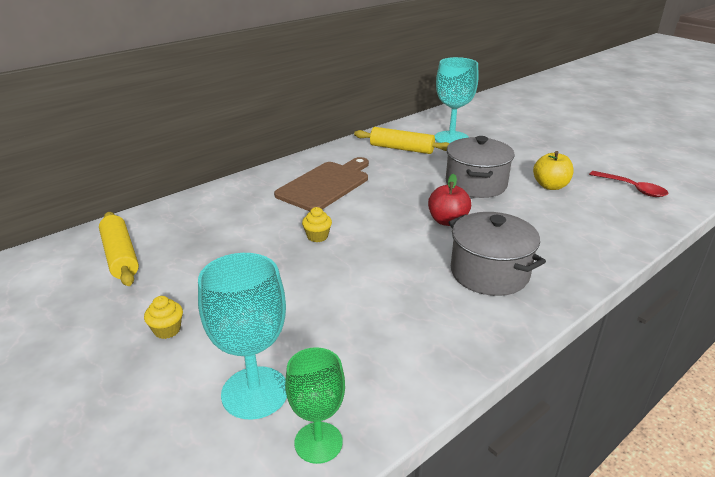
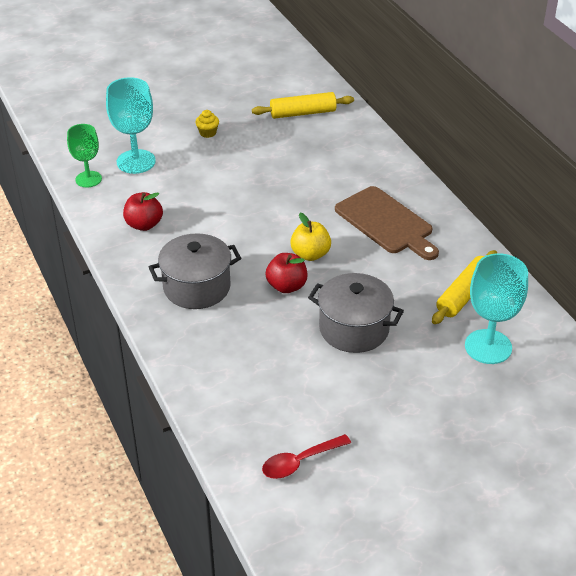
camera: 105 degrees right, 10 degrees up
yellow cupcake [302,207,332,242] -> none
yellow apple [533,151,574,190] -> yellow apple moved to [290,213,331,261]
none -> red apple [123,192,163,231]

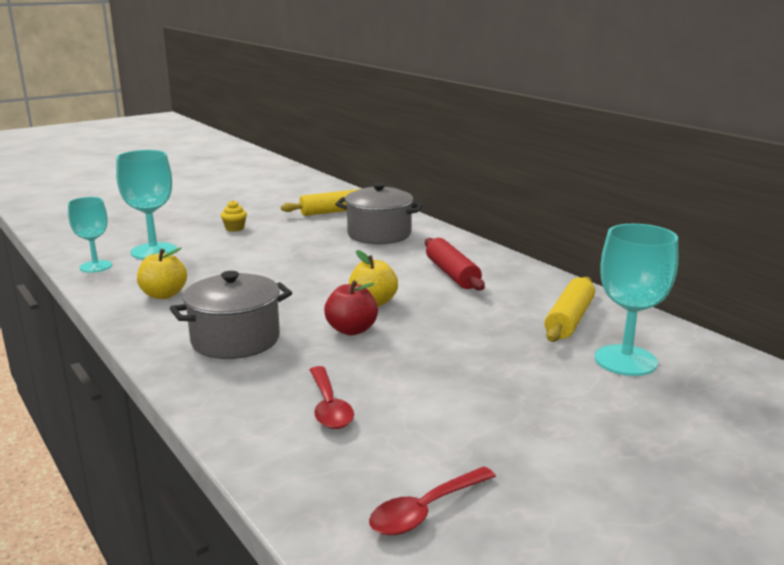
camera: 10 degrees left, 20 degrees down
green goblet [67,124,102,187] -> turquoise goblet [68,197,112,273]
red apple [123,192,163,231] -> yellow apple [137,247,187,299]
grey pot [308,273,404,353] -> grey pot moved to [335,183,423,244]
brown cutting board [335,186,439,260] -> red rolling pin [425,238,485,291]
none -> red spoon [310,366,354,429]

